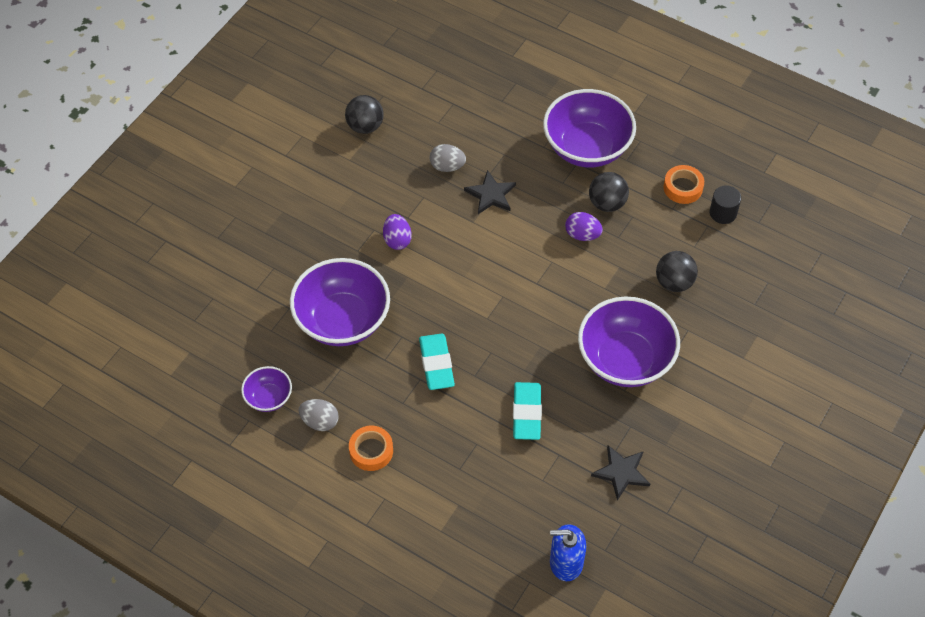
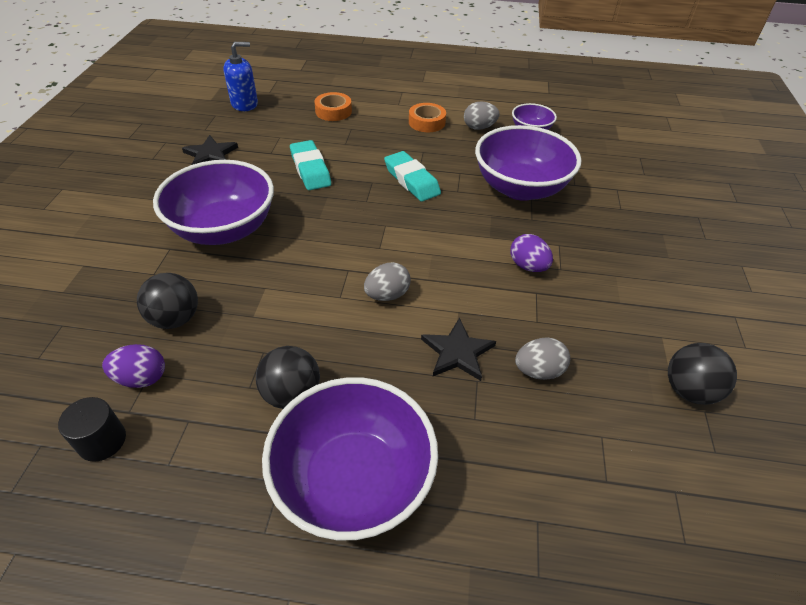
camera: 155 degrees right, 10 degrees down
purple egg [565,212,603,241] -> purple egg moved to [102,344,165,388]
orange tape [664,165,704,204] -> orange tape moved to [315,92,352,121]
none -> grey egg [364,262,411,301]

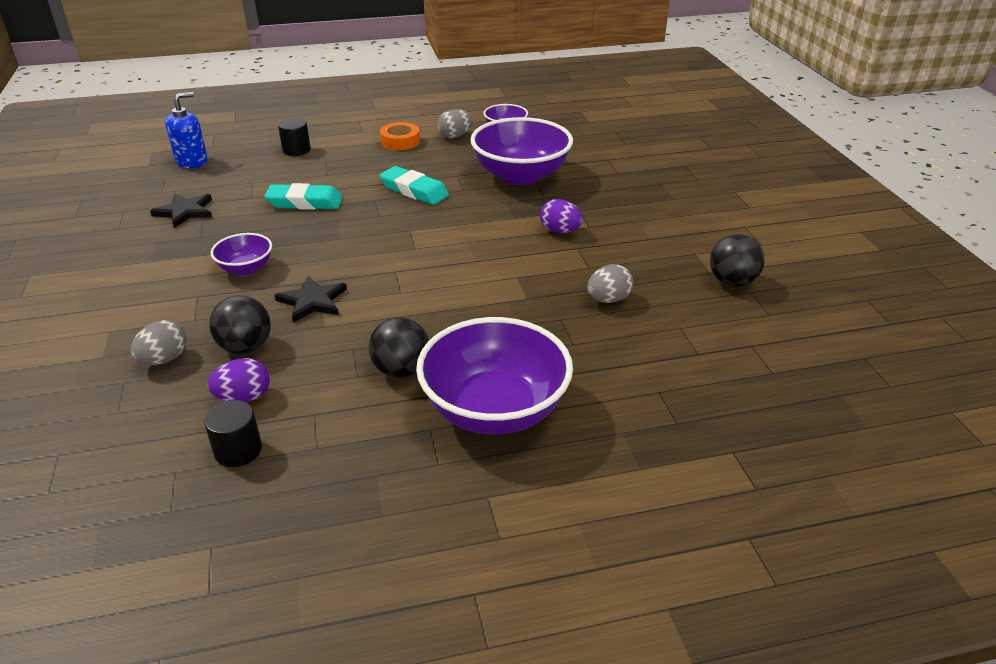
camera: 20 degrees left, 10 degrees down
purple bowl [153,160,274,245] -> purple bowl [211,233,272,275], size x0.49
turquoise eraser [290,140,331,190] -> turquoise eraser turned 45 degrees counterclockwise [264,183,343,210]
orange tape [315,92,352,121] -> black cylinder [278,118,311,156]
grey egg [364,262,411,301] -> grey egg moved to [130,320,186,365]
black star [421,318,496,381] -> black star moved to [274,276,347,323]

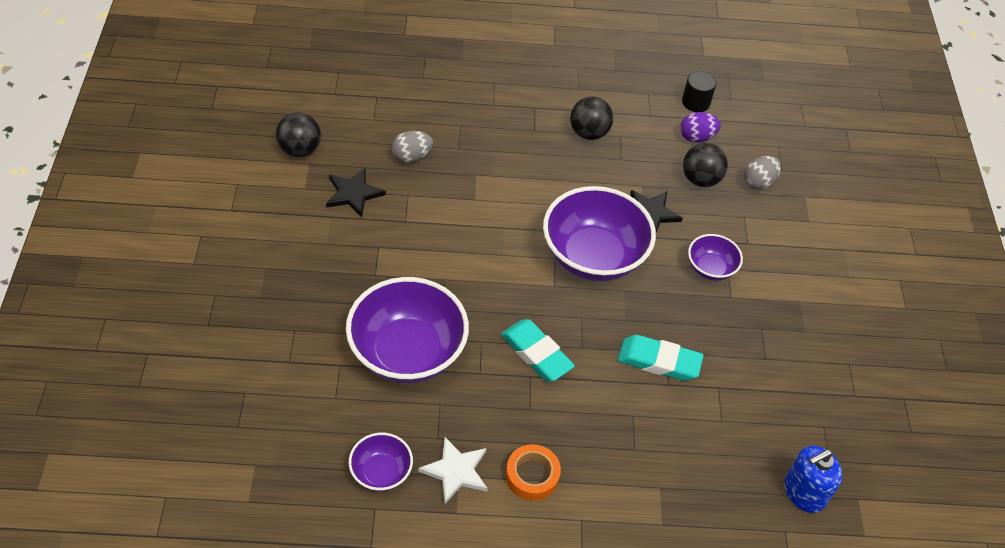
camera: 170 degrees left, 15 degrees up
black star [150,194,212,228] -> black star moved to [326,168,386,217]
black cylinder [278,118,311,156] -> none
purple bowl [416,317,573,434] -> purple bowl moved to [543,186,656,281]
grey egg [437,109,473,138] -> white star [418,436,488,504]
purple egg [540,199,583,233] -> none

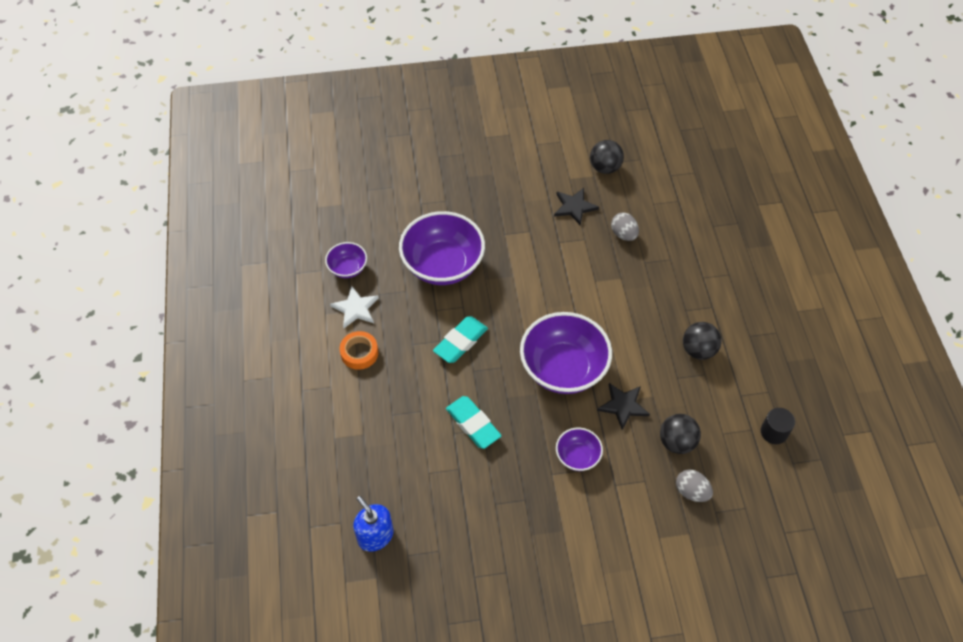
camera: 85 degrees right, 5 degrees up
turquoise eraser [618,335,704,381] -> turquoise eraser turned 45 degrees counterclockwise [446,396,502,449]
purple egg [680,112,721,143] -> none

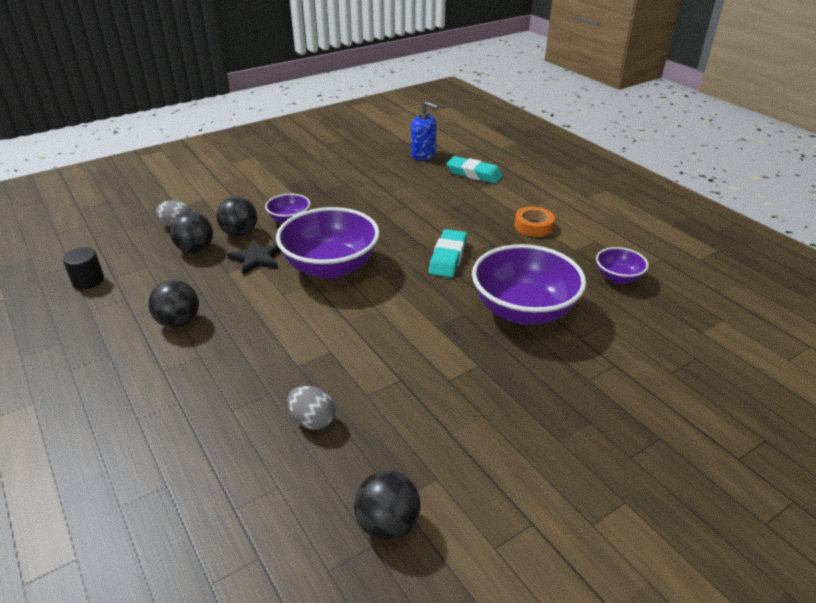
camera: 155 degrees right, 20 degrees down
white star [330,286,379,328] -> none
turquoise eraser [446,396,502,449] -> turquoise eraser moved to [446,156,503,183]
black star [554,188,599,225] -> none
none -> black ball [216,197,257,236]

